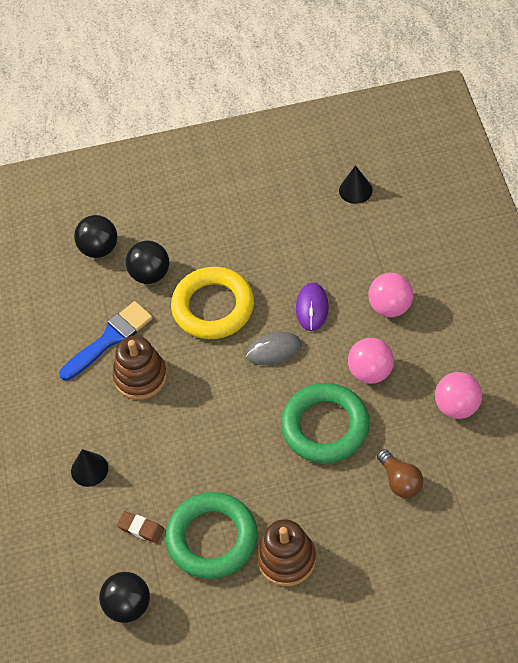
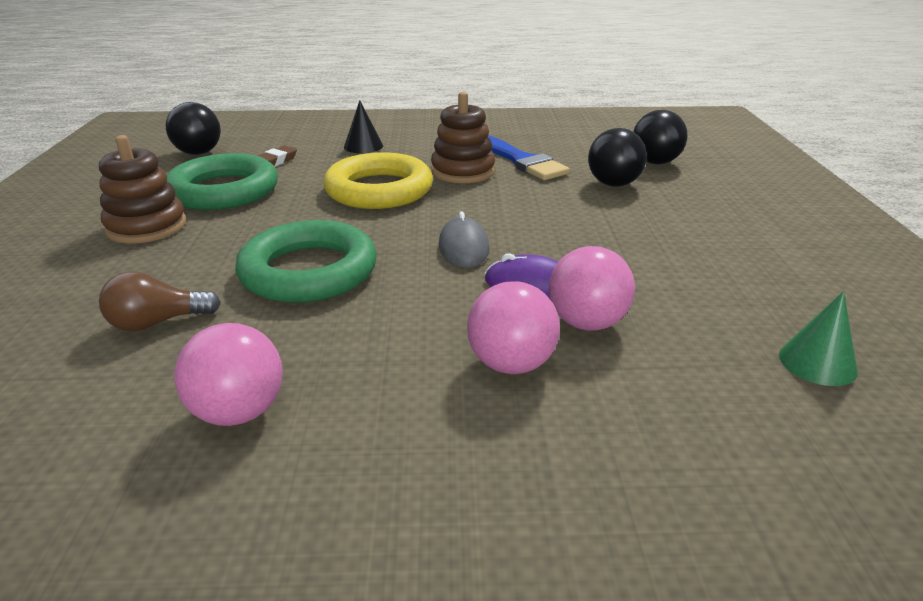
camera: 95 degrees right, 25 degrees down
yellow ring [171,267,254,339] -> yellow ring moved to [323,152,433,209]
black cone [339,165,373,204] -> green cone [779,291,858,386]
pink ball [348,338,394,384] -> pink ball moved to [549,246,635,331]

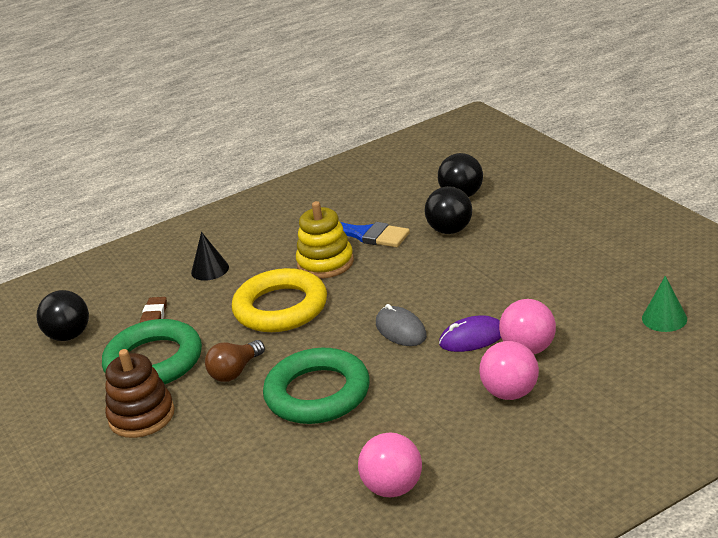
camera: 25 degrees left, 0 degrees up
brown light bulb [99,271,221,331] -> brown light bulb moved to [205,340,265,382]
brown stacking toy [431,92,495,183] -> yellow stacking toy [296,201,354,279]

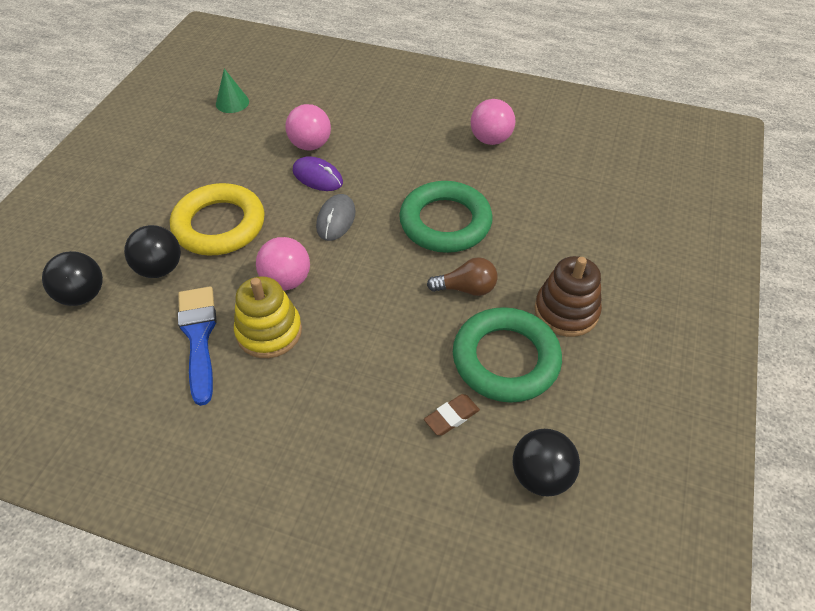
camera: 135 degrees left, 20 degrees up
black cone [191,232,229,281] -> none
yellow ring [232,268,327,332] -> yellow ring moved to [170,183,265,256]
pink ball [479,341,539,400] -> pink ball moved to [256,237,310,290]

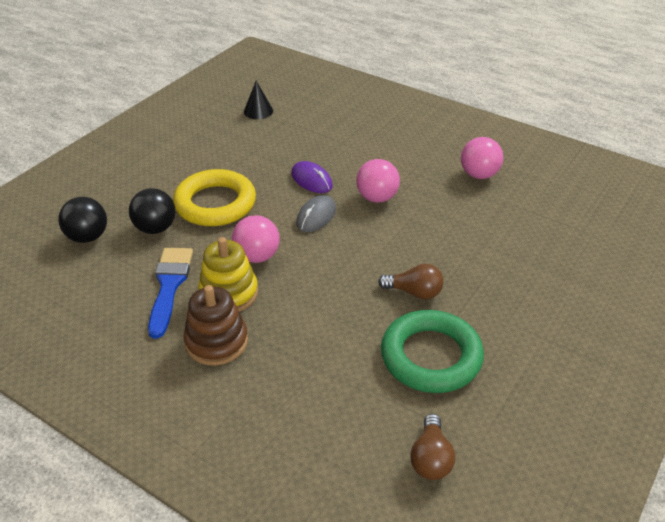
camera: 15 degrees right, 10 degrees down
green cone [216,69,249,113] -> black cone [244,81,273,119]
pink ball [285,104,331,150] -> pink ball moved to [356,159,400,203]
green ring [399,181,493,253] -> none
brown eraser [424,394,480,435] -> none
black ball [513,429,580,496] -> brown light bulb [410,414,455,480]
brown stacking toy [534,256,602,337] -> brown stacking toy moved to [184,285,248,365]

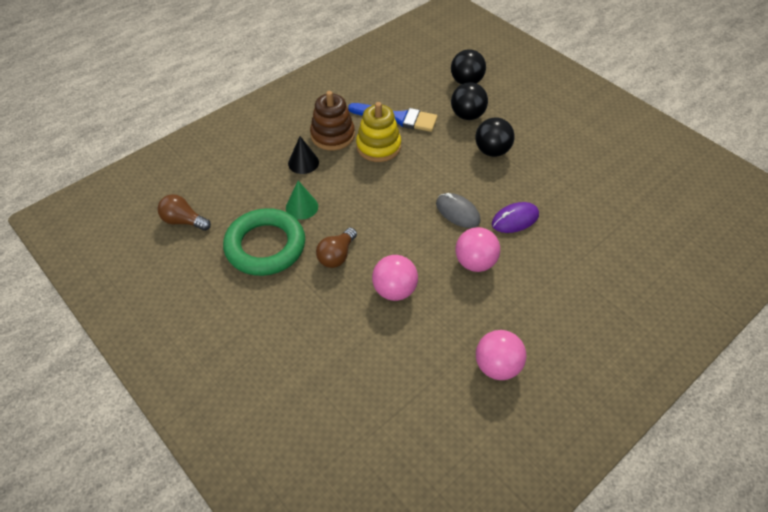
camera: 105 degrees right, 10 degrees up
yellow ring [173,169,256,226] -> black ball [475,118,515,157]
pink ball [232,215,280,263] -> pink ball moved to [372,255,418,301]
black cone [244,81,273,119] -> black cone moved to [288,136,319,174]
none -> green cone [286,181,318,220]

